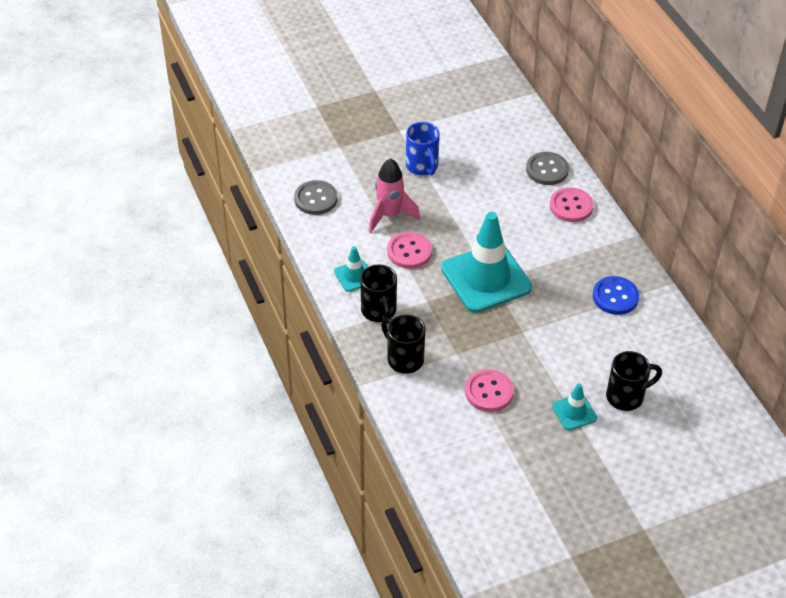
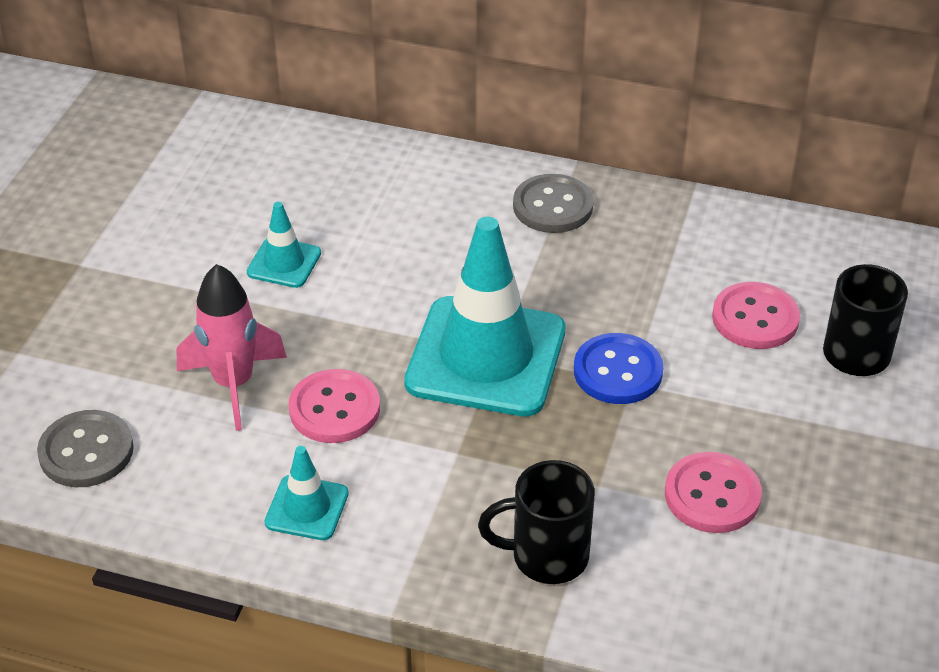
camera: 50 degrees left, 5 degrees down
black mug [360,265,397,322] -> none
blue mug [406,122,440,175] -> none
grey button [526,152,569,185] -> grey button moved to [513,174,594,233]
pink button [550,187,594,222] -> pink button moved to [712,282,800,349]
turquoise traffic cone [552,383,597,430] -> turquoise traffic cone moved to [247,202,321,288]
blue button [593,276,639,315] -> blue button moved to [574,333,663,404]

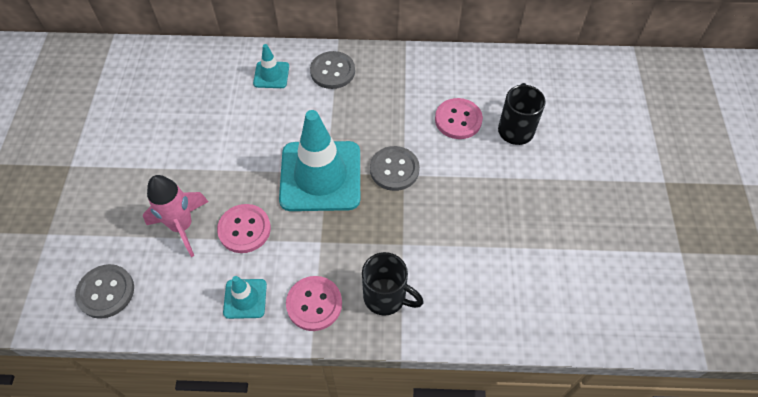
camera: 15 degrees left, 15 degrees up
turquoise traffic cone [247,202,321,288] -> turquoise traffic cone moved to [253,44,289,88]
black mug [478,460,595,584] -> black mug turned 135 degrees counterclockwise [362,252,424,316]
blue button [574,333,663,404] -> grey button [370,146,420,191]
pink button [665,452,762,533] -> pink button moved to [286,276,342,331]

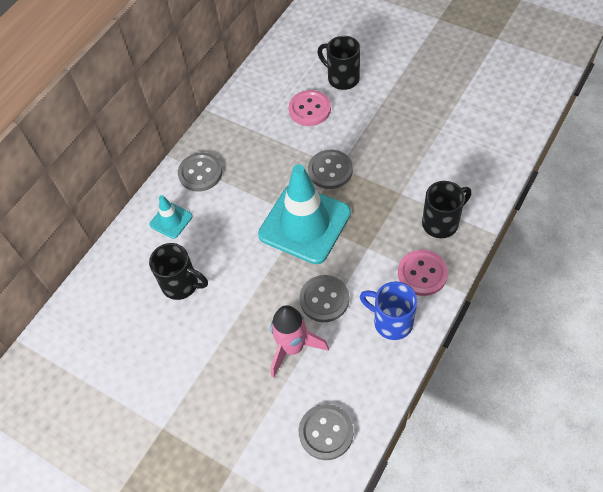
camera: 55 degrees left, 0 degrees up
pink button [217,204,271,253] -> grey button [300,275,349,322]
turquoise traffic cone [223,276,267,319] -> blue mug [360,281,417,340]
none -> black mug [149,243,208,300]

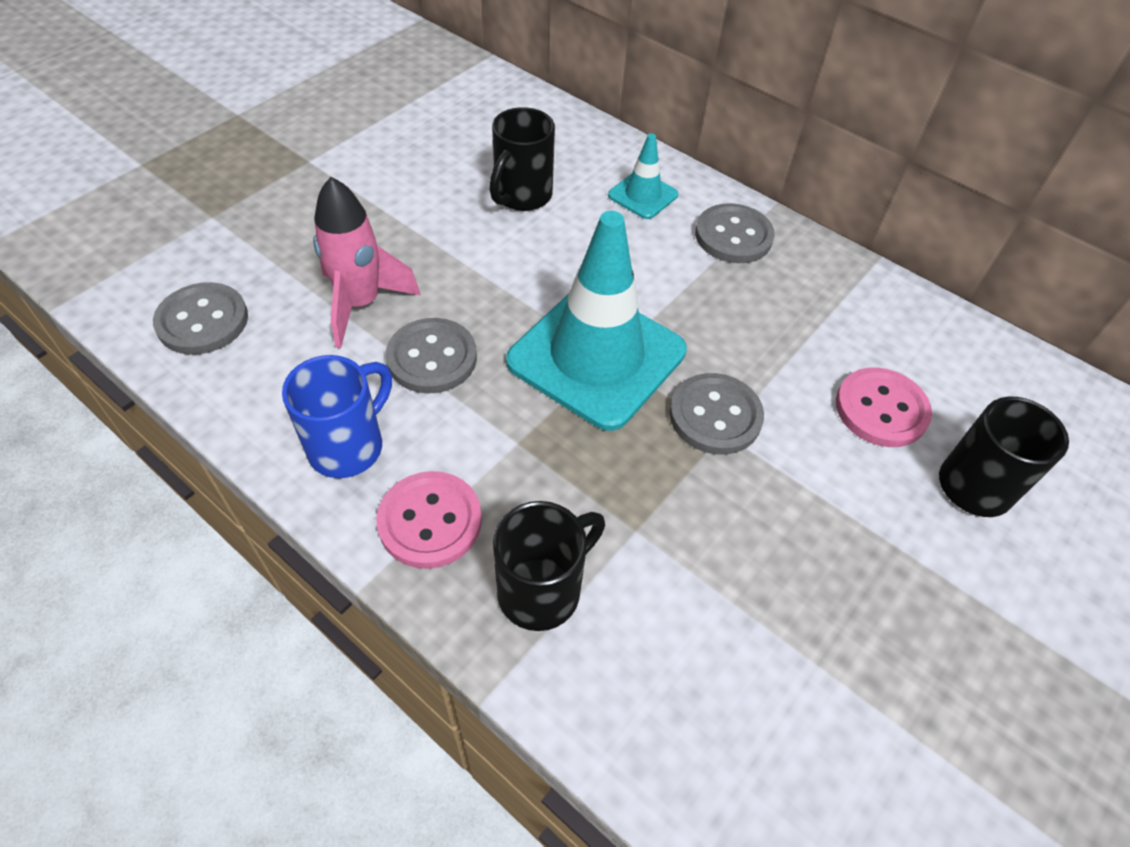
camera: 90 degrees right, 5 degrees down
black mug [422,181,471,238] -> black mug turned 105 degrees counterclockwise [493,501,605,631]

